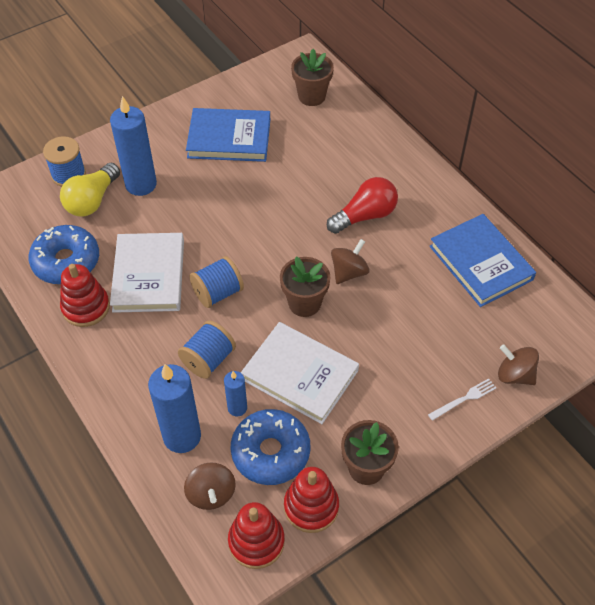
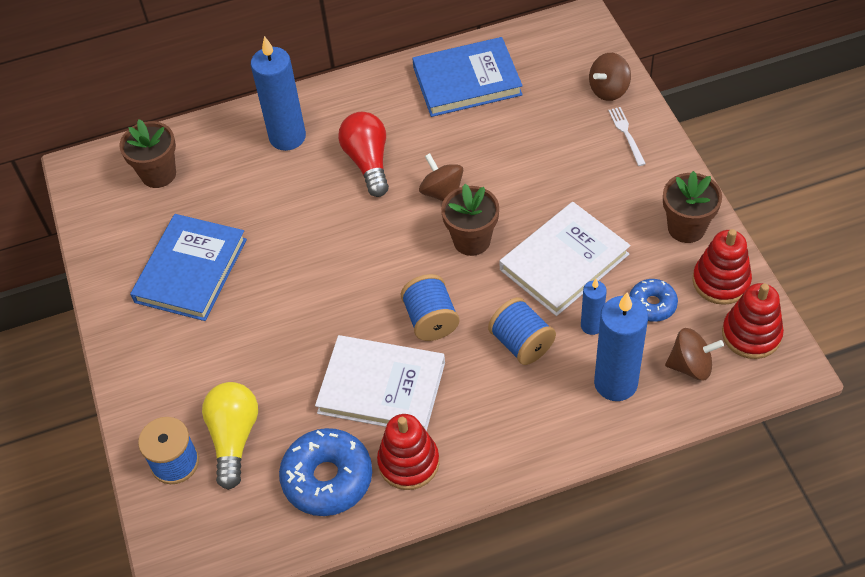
camera: 70 degrees left, 0 degrees up
yellow light bulb [60,163,120,217] -> yellow light bulb turned 135 degrees counterclockwise [202,382,258,490]
blue candle [110,96,157,196] -> blue candle moved to [251,36,306,151]
blue donut [231,409,311,485] -> blue donut [629,279,678,322], size x0.56

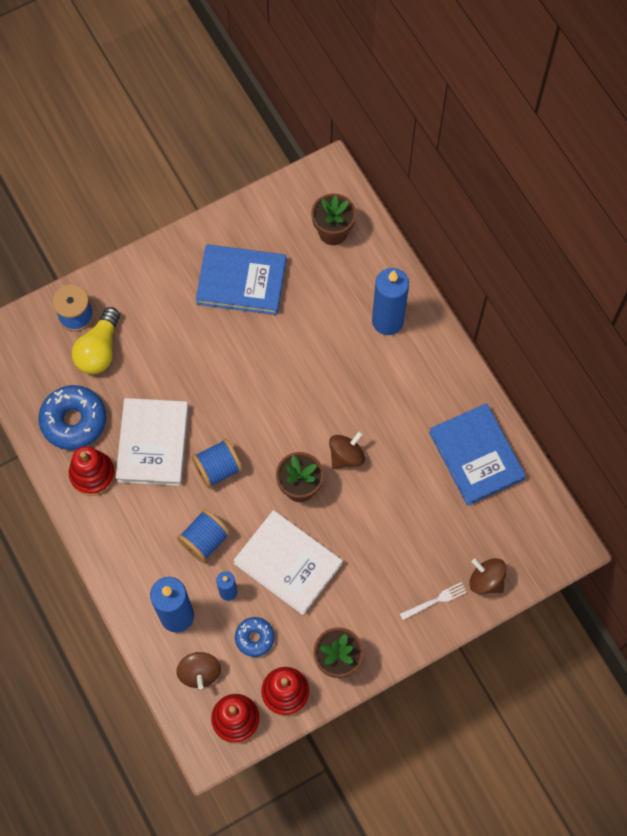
camera: 75 degrees right, 15 degrees up
yellow light bulb [202,382,258,490] -> yellow light bulb turned 120 degrees clockwise [72,307,120,374]
red light bulb [338,112,389,197] -> none

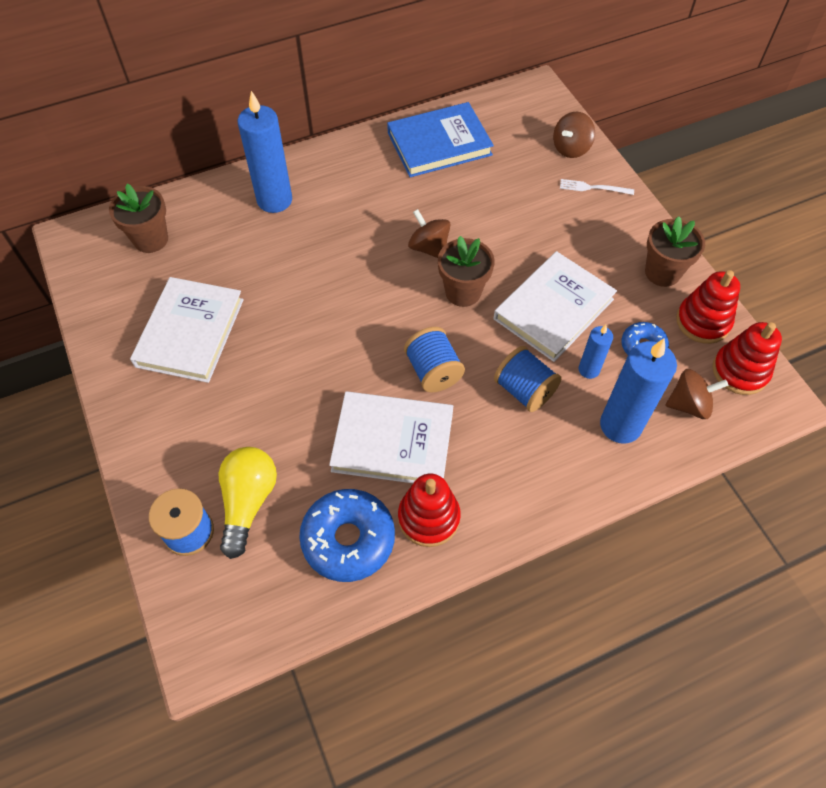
camera: 85 degrees left, 10 degrees down
yellow light bulb [72,307,120,374] -> yellow light bulb turned 105 degrees counterclockwise [219,447,277,559]
blue book [196,244,286,315] -> white book [130,277,244,383]
white fork [400,582,467,620] -> white fork turned 60 degrees counterclockwise [560,179,634,195]

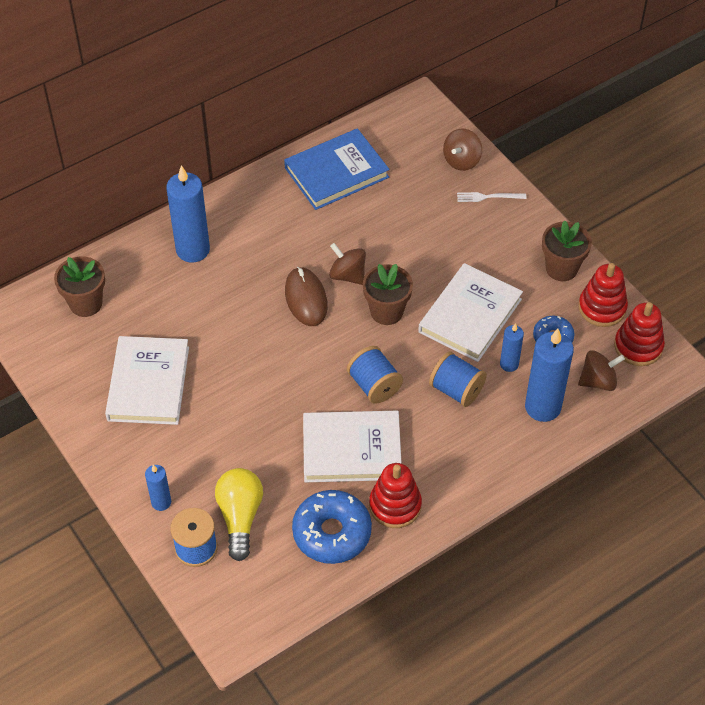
camera: 10 degrees left, 5 degrees down
none -> blue candle [145,464,171,511]
none -> brown mouse [285,267,328,326]

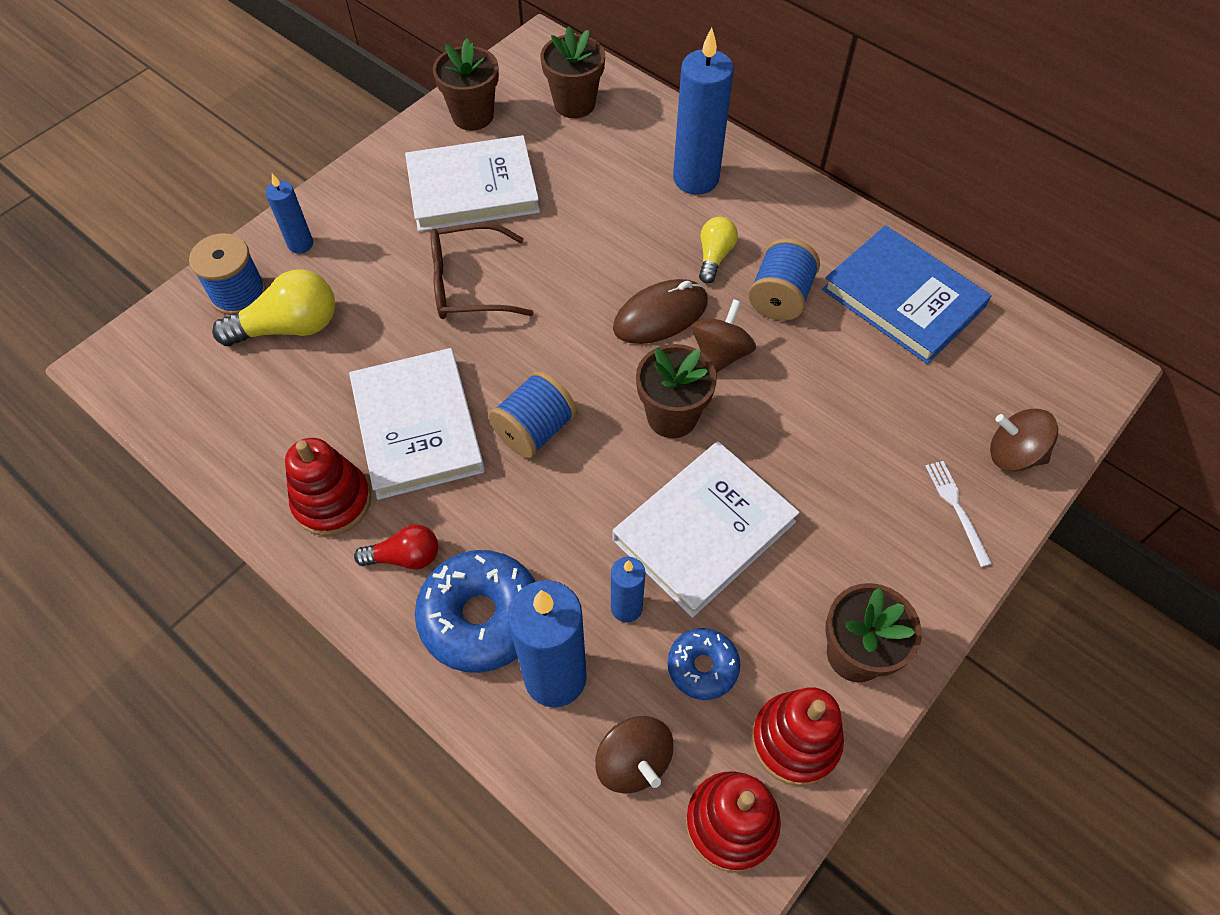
camera: 75 degrees right, 5 degrees up
blue donut [292,490,372,564] -> blue donut moved to [415,550,536,673]
white book [418,263,523,362] -> white book turned 60 degrees counterclockwise [612,441,800,618]
blue spool [429,351,487,407] -> blue spool moved to [748,238,820,321]
none -> red light bulb [354,524,438,570]
none -> brown glasses [430,223,534,319]
none -> brown flower pot [433,38,499,130]
none -> yellow light bulb [699,217,738,284]

